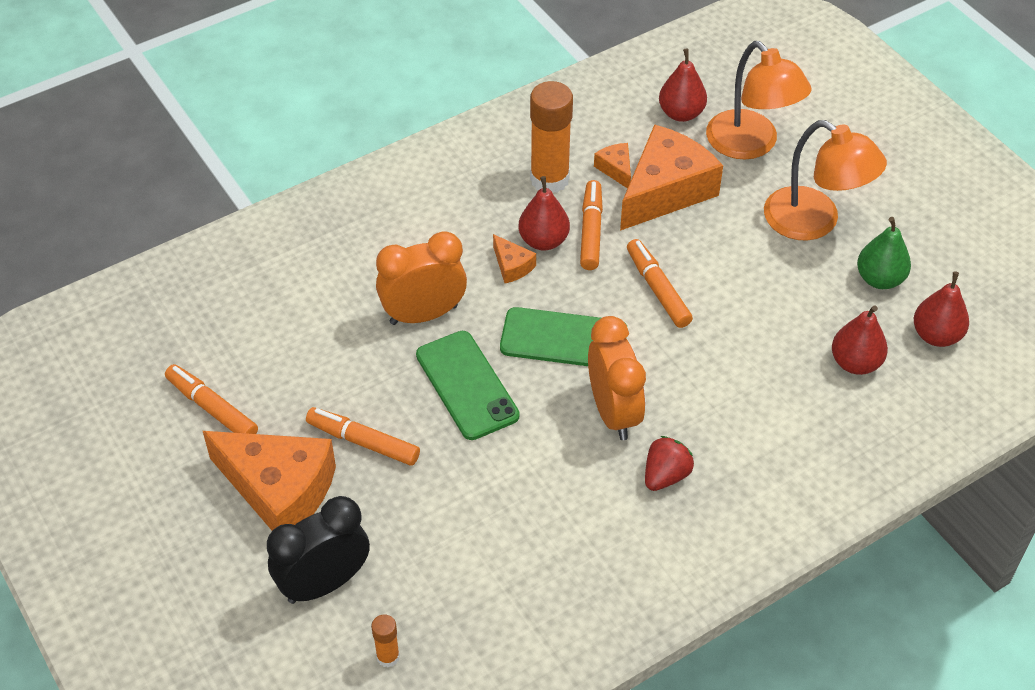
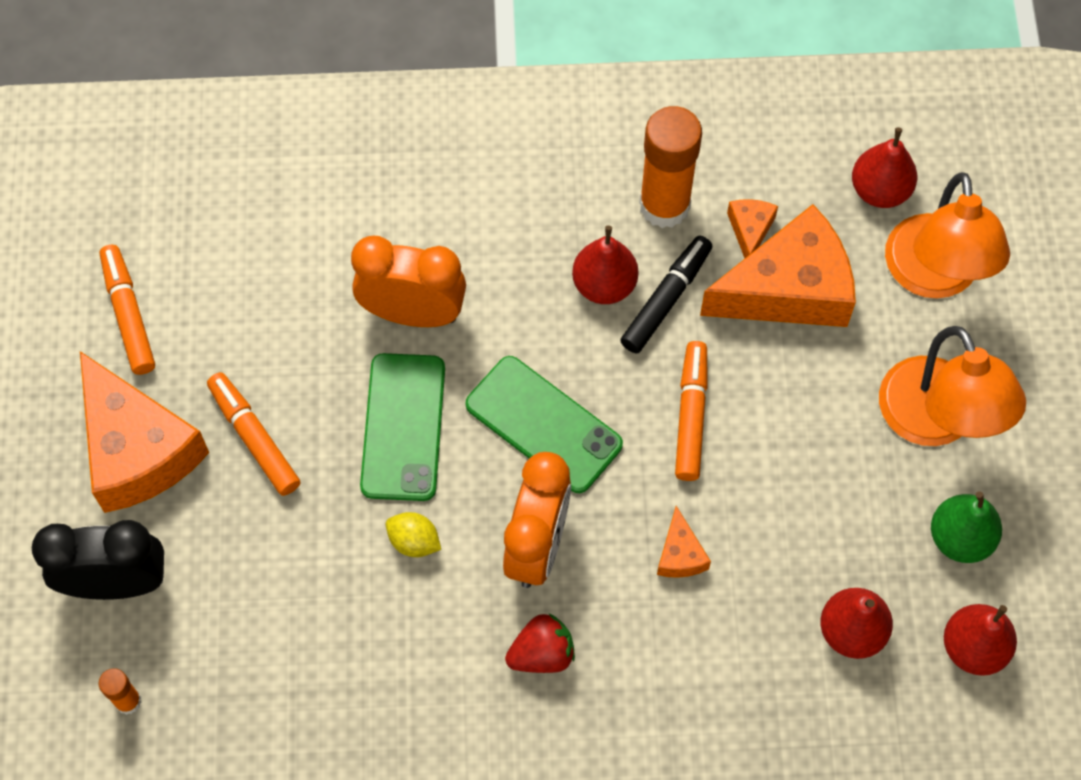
camera: 30 degrees right, 15 degrees up
orange cheese [493,234,536,284] -> orange cheese moved to [657,506,711,578]
orange marker [580,180,603,270] -> black marker [620,236,712,353]
none -> yellow lemon [386,512,441,557]

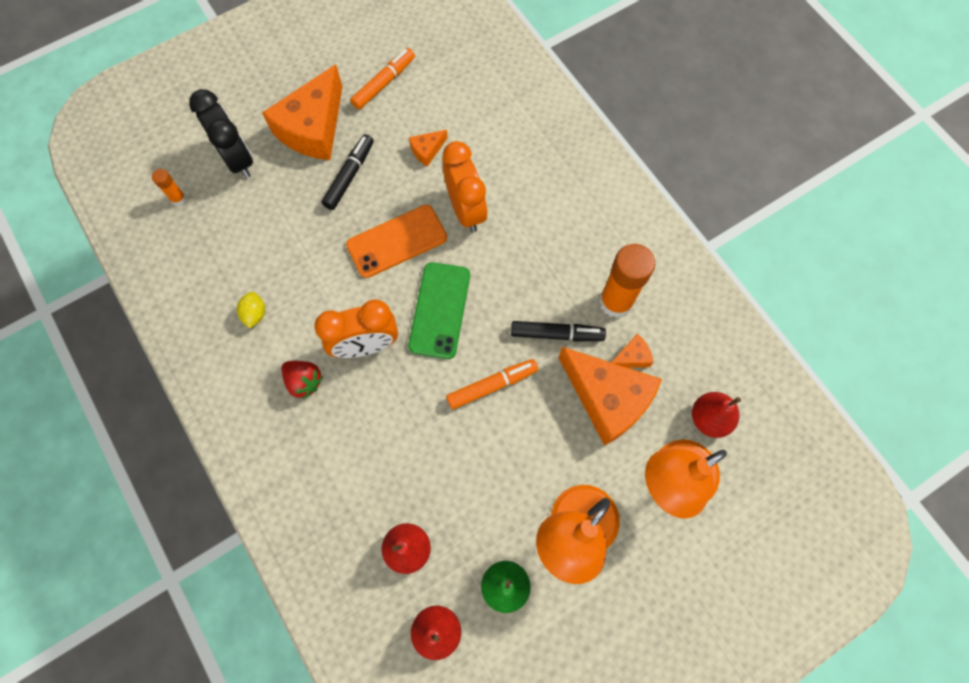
camera: 60 degrees right, 5 degrees up
orange marker [207,372,300,496] -> black marker [322,134,374,210]
green phone [360,353,445,501] -> orange phone [346,205,447,278]
yellow lemon [386,512,441,557] -> yellow lemon moved to [237,292,265,329]
red pear [572,225,638,304] -> none
orange cheese [657,506,711,578] -> orange cheese moved to [409,130,448,167]

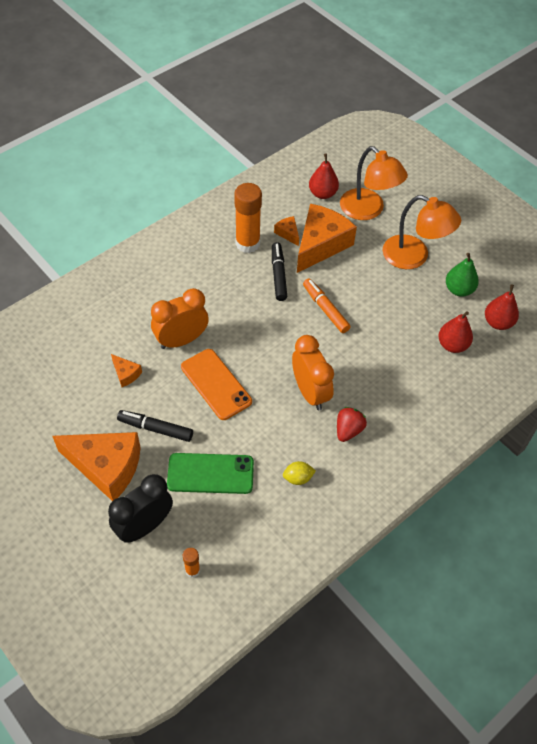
camera: 100 degrees left, 15 degrees down
orange marker [350,48,415,110] -> none
green phone [408,262,470,359] -> green phone moved to [167,453,254,494]

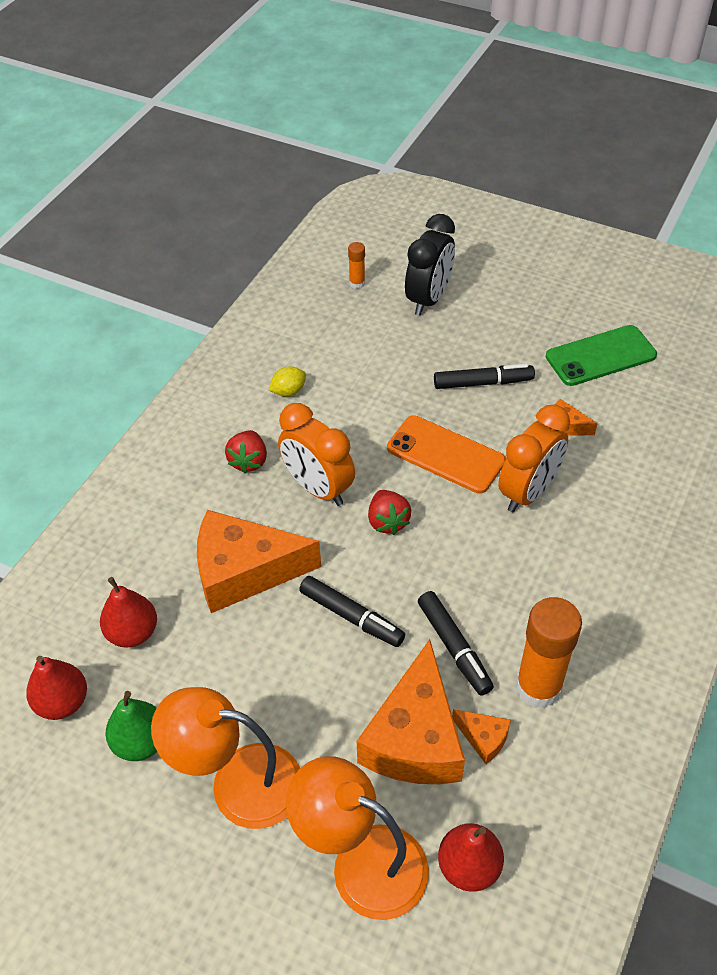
camera: 160 degrees right, 5 degrees down
orange cheese [53,432,141,501] -> orange cheese moved to [197,510,321,613]
green phone [167,453,254,494] -> green phone moved to [546,325,657,386]
orange marker [303,279,351,333] -> black marker [299,576,405,647]
none -> red strawberry [368,490,411,535]

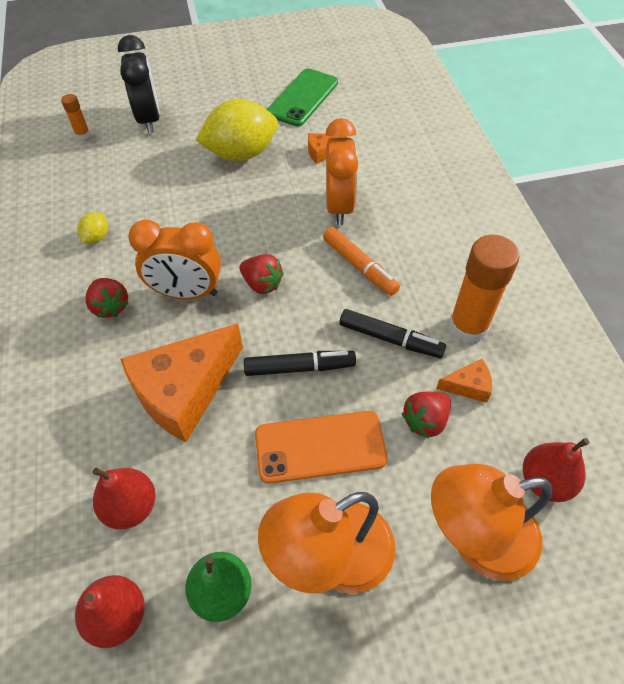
camera: 40 degrees left, 5 degrees up
orange cheese [357,639,465,784] -> red strawberry [401,392,451,438]
orange phone [387,416,506,494] -> orange phone moved to [255,411,387,484]
black marker [434,364,535,389] -> yellow lemon [196,99,278,161]
none -> orange marker [323,227,400,296]

